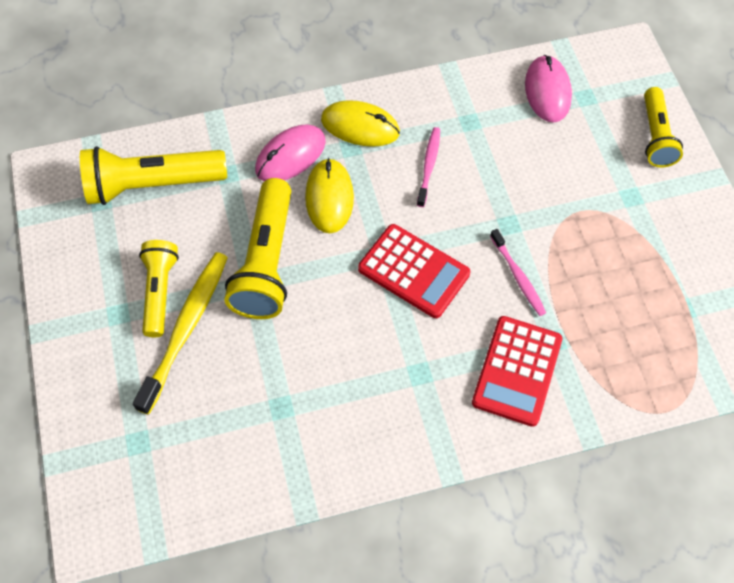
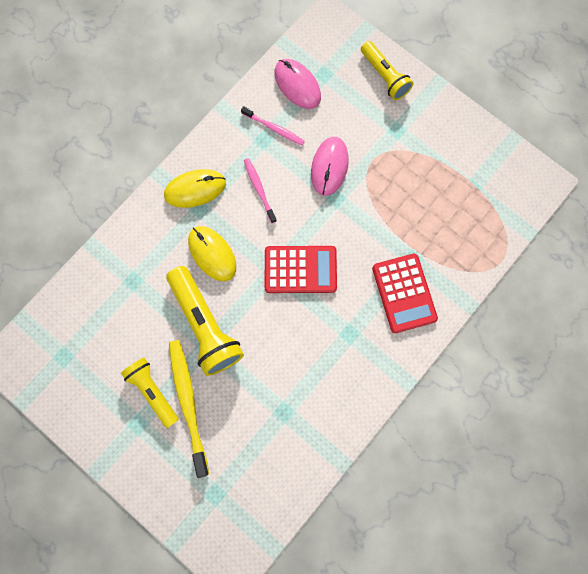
camera: 35 degrees left, 15 degrees up
yellow flashlight [80,146,227,205] -> none
pink mouse [255,124,326,181] -> pink mouse moved to [311,137,349,196]
pink toothbrush [490,229,546,316] -> pink toothbrush moved to [241,106,305,145]

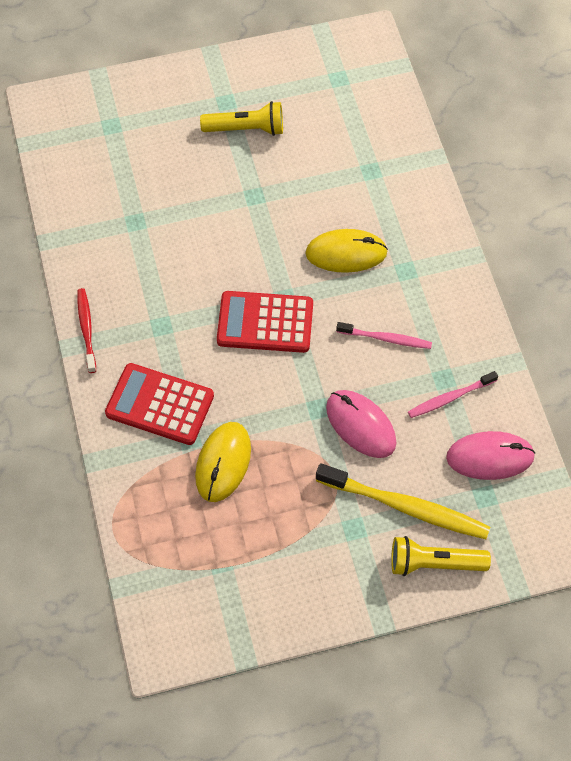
camera: 125 degrees right, 15 degrees down
yellow mouse [164,169,226,208] -> yellow mouse moved to [195,422,251,502]
yellow flashlight [166,266,244,376] -> none
yellow toothbrush [169,340,209,478] -> yellow toothbrush moved to [316,463,490,539]
red calculator [265,246,337,293] -> red calculator turned 60 degrees clockwise [217,291,313,353]
none -> red toothbrush [77,288,96,373]

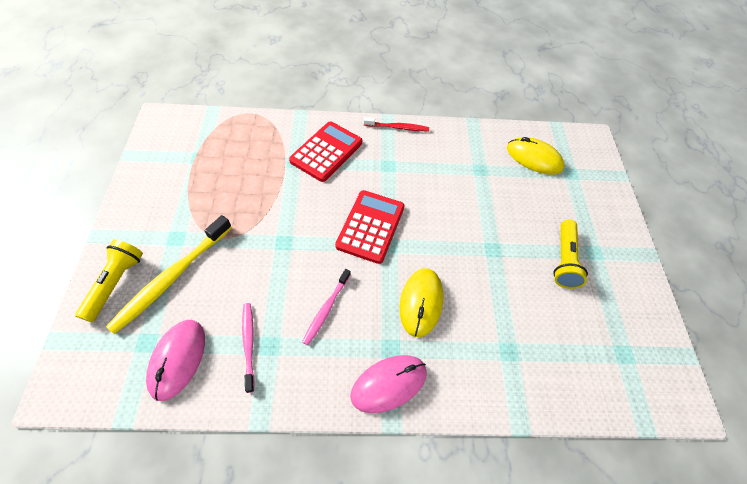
camera: 100 degrees right, 5 degrees down
yellow mouse [195,422,251,502] -> yellow mouse moved to [507,137,564,175]
pink mouse [326,390,397,458] -> pink mouse moved to [350,355,427,413]

